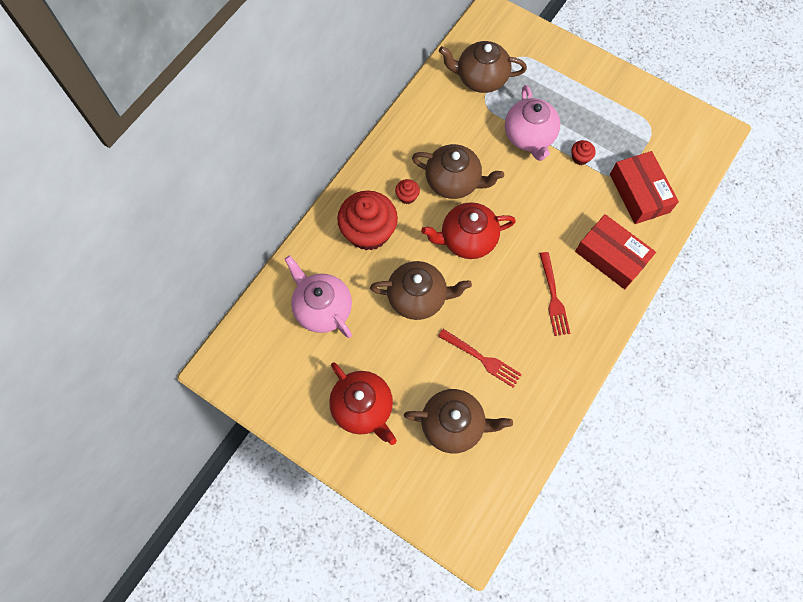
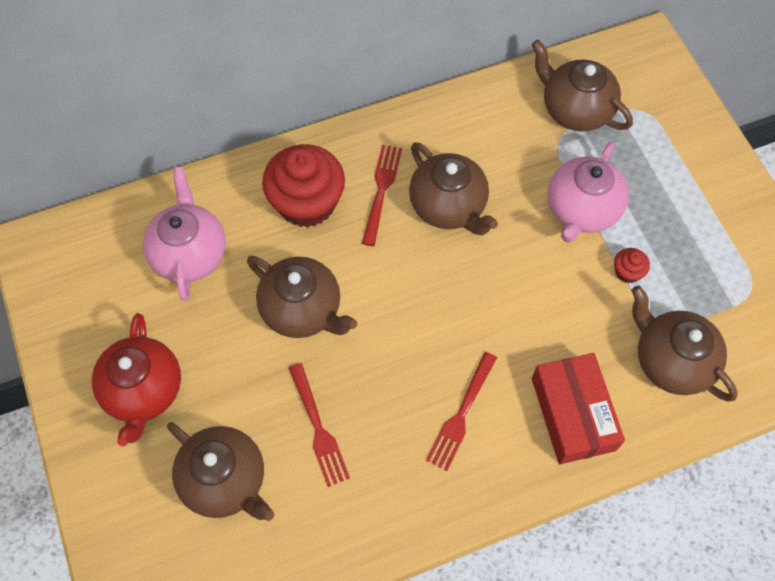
camera: 35 degrees right, 5 degrees down
red cupcake [395,179,420,204] -> red fork [362,145,402,246]
red teapot [421,202,516,259] -> none
red box [610,151,679,224] -> brown teapot [631,285,738,402]

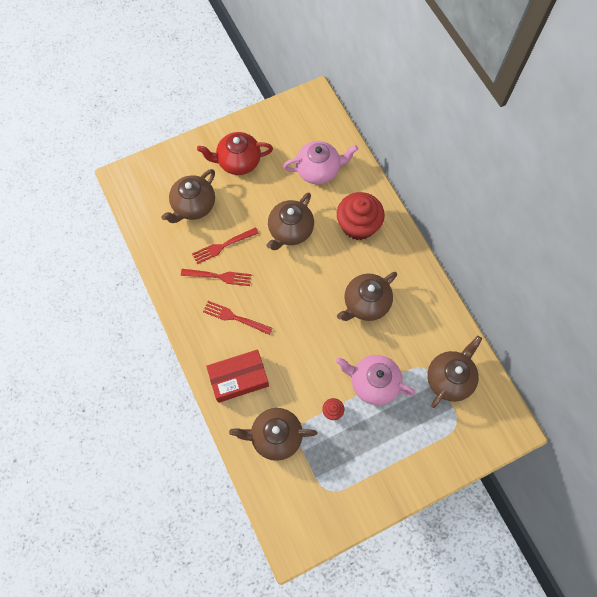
camera: 85 degrees right, 5 degrees up
red fork [362,145,402,246] -> red fork moved to [181,269,252,286]
brown teapot [631,285,738,402] -> brown teapot turned 135 degrees counterclockwise [229,408,317,461]

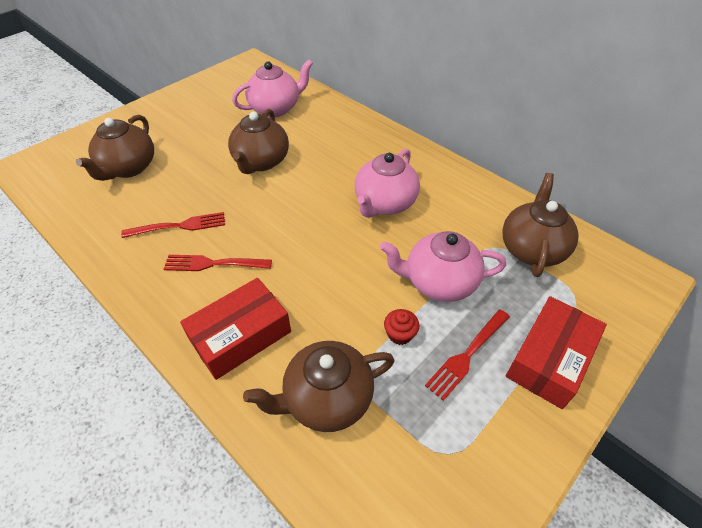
camera: 20 degrees left, 20 degrees down
red fork [192,227,259,264] -> red fork moved to [425,309,510,401]
red teapot [197,132,273,175] -> none
red cupcake [337,192,385,240] -> none
brown teapot [337,272,397,321] -> pink teapot [354,149,420,218]
none -> red box [506,296,607,409]

